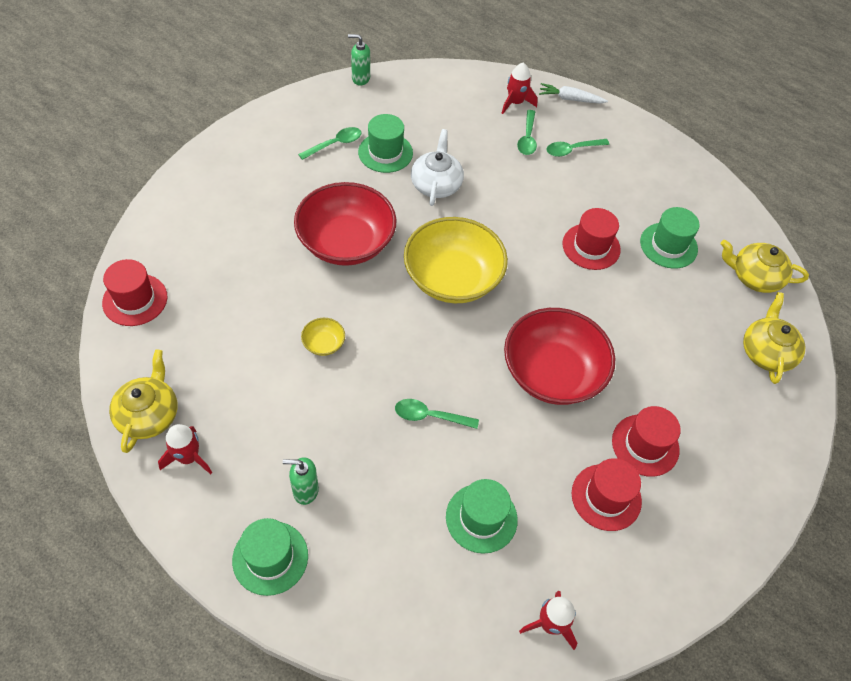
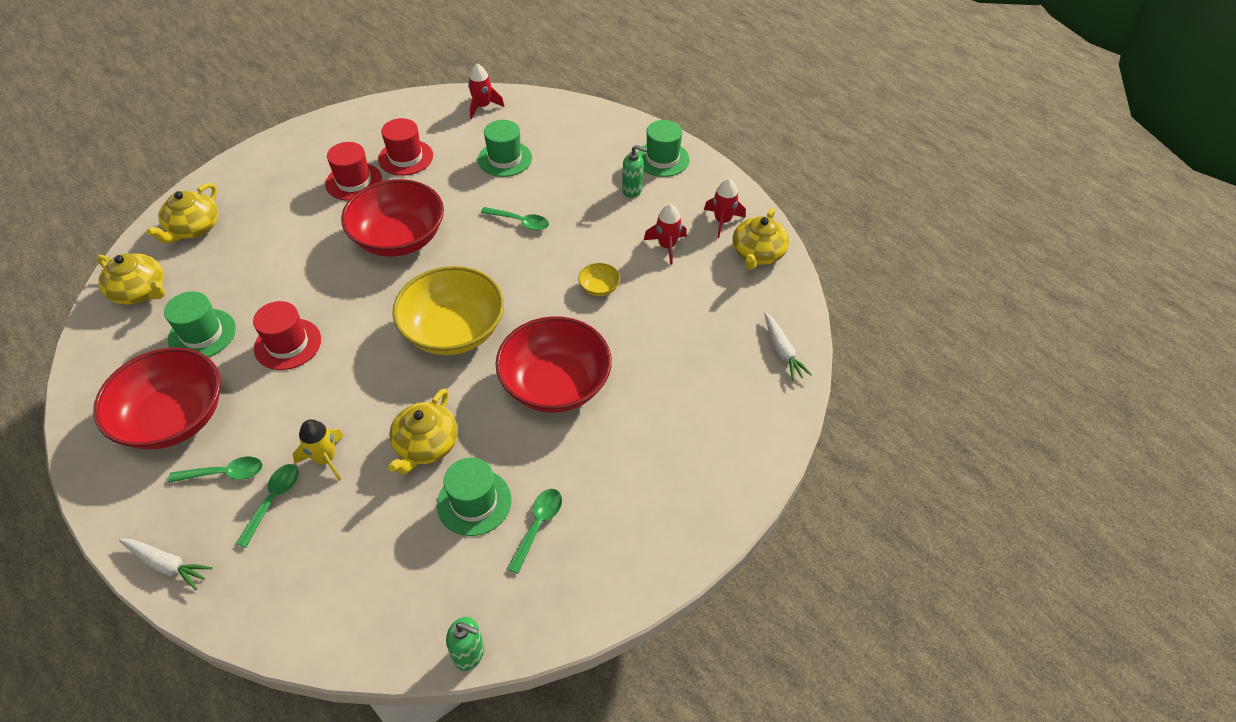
camera: 165 degrees left, 5 degrees down
red hat [102,259,167,326] -> white carrot [764,312,812,381]
green spoon [298,127,362,160] -> green spoon turned 135 degrees clockwise [507,489,562,574]
white teapot [411,129,464,206] -> yellow teapot [388,388,458,475]
red rocket [502,63,538,114] -> red rocket moved to [644,204,687,265]
none -> red bowl [93,347,221,450]
none -> yellow rocket [293,419,344,481]

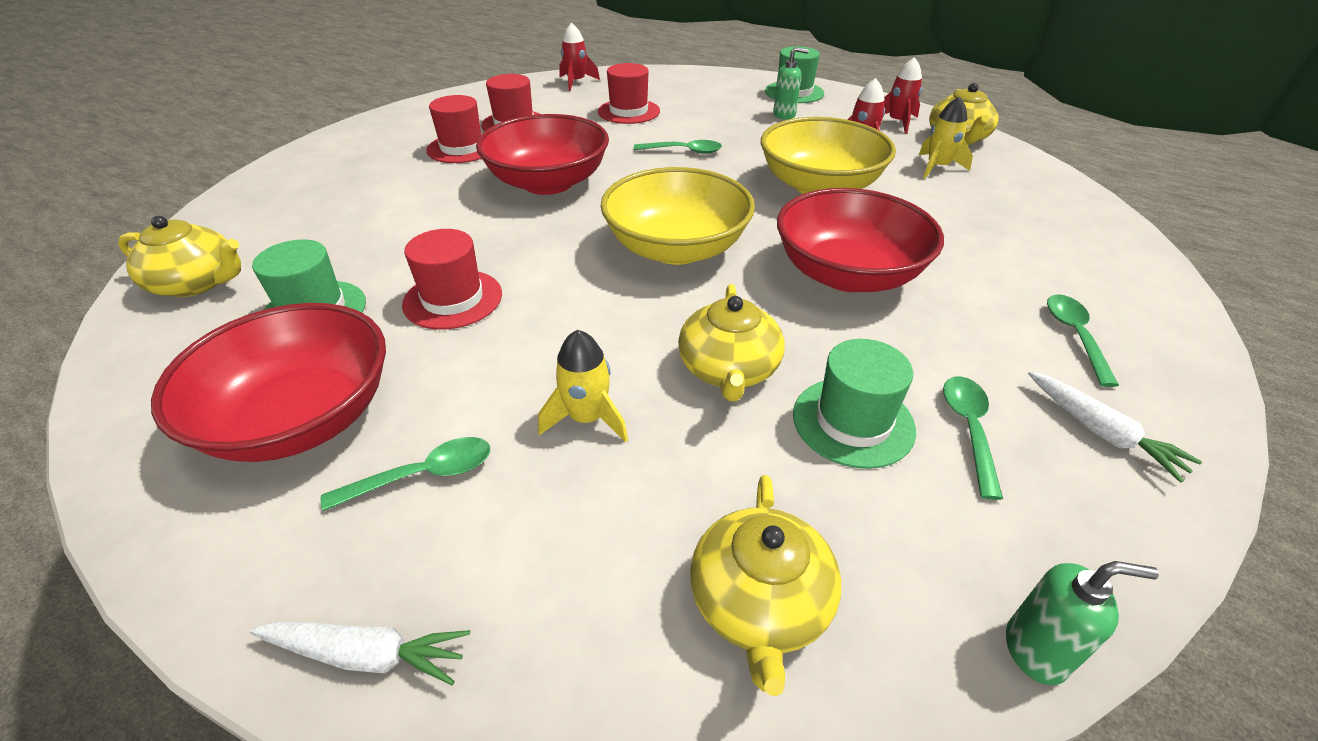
camera: 15 degrees left, 10 degrees down
yellow teapot [146,183,219,244] -> yellow teapot moved to [690,475,841,696]
green spoon [236,464,299,548] -> green spoon moved to [1047,294,1119,387]
green hat [478,120,532,177] -> red hat [598,63,660,124]
yellow bowl [578,263,620,296] -> yellow bowl [761,117,896,194], size x2.47
white carrot [764,312,812,381] -> white carrot moved to [1028,372,1202,483]
none -> yellow rocket [919,96,973,178]

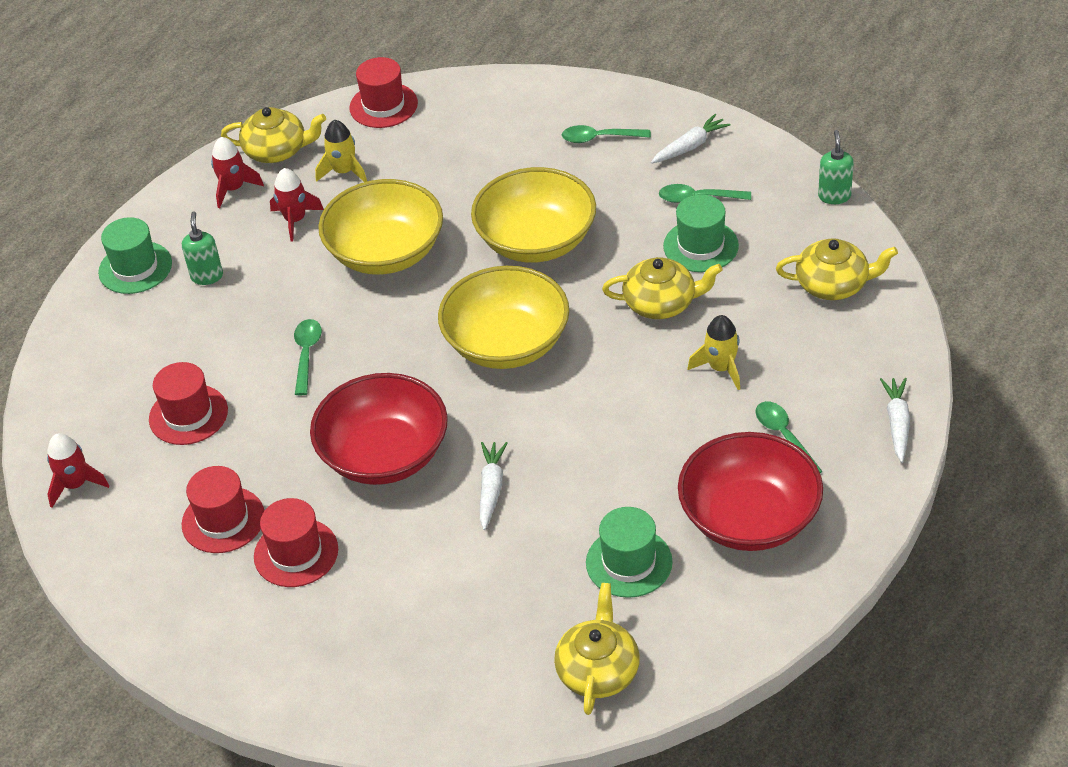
camera: 90 degrees left, 5 degrees up
red hat [402,229,502,330] -> red hat moved to [349,57,418,128]
red bowl [777,188,944,292] -> yellow bowl [471,167,596,263]
none -> white carrot [480,442,508,530]

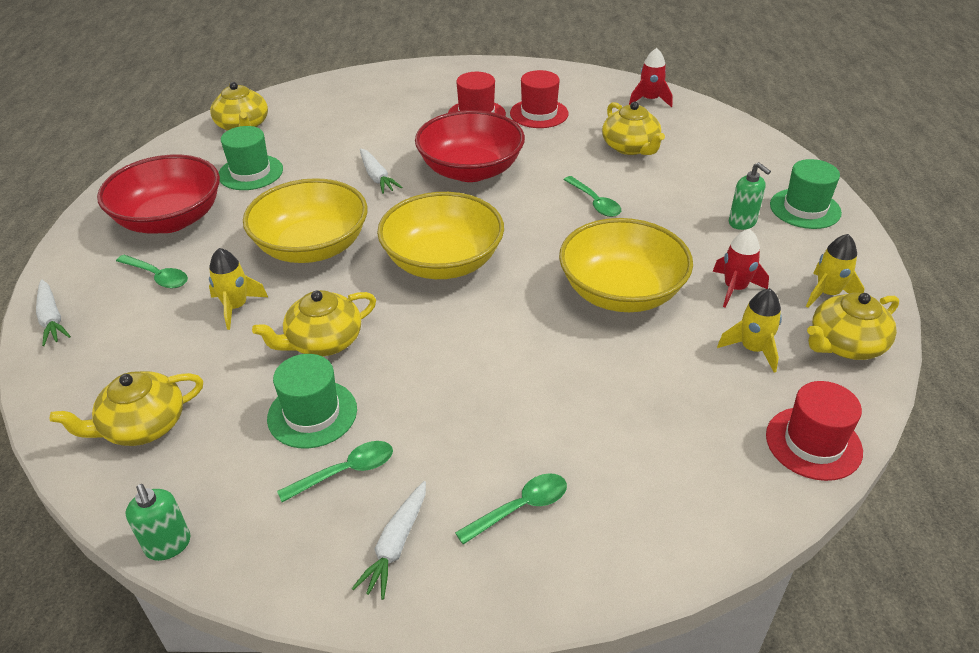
camera: 145 degrees right, 5 degrees down
red hat [149,362,228,445] -> yellow teapot [602,102,665,155]
red rocket [211,137,264,208] -> yellow rocket [806,234,864,308]
yellow bowl [471,167,596,263] -> yellow bowl moved to [243,178,368,263]

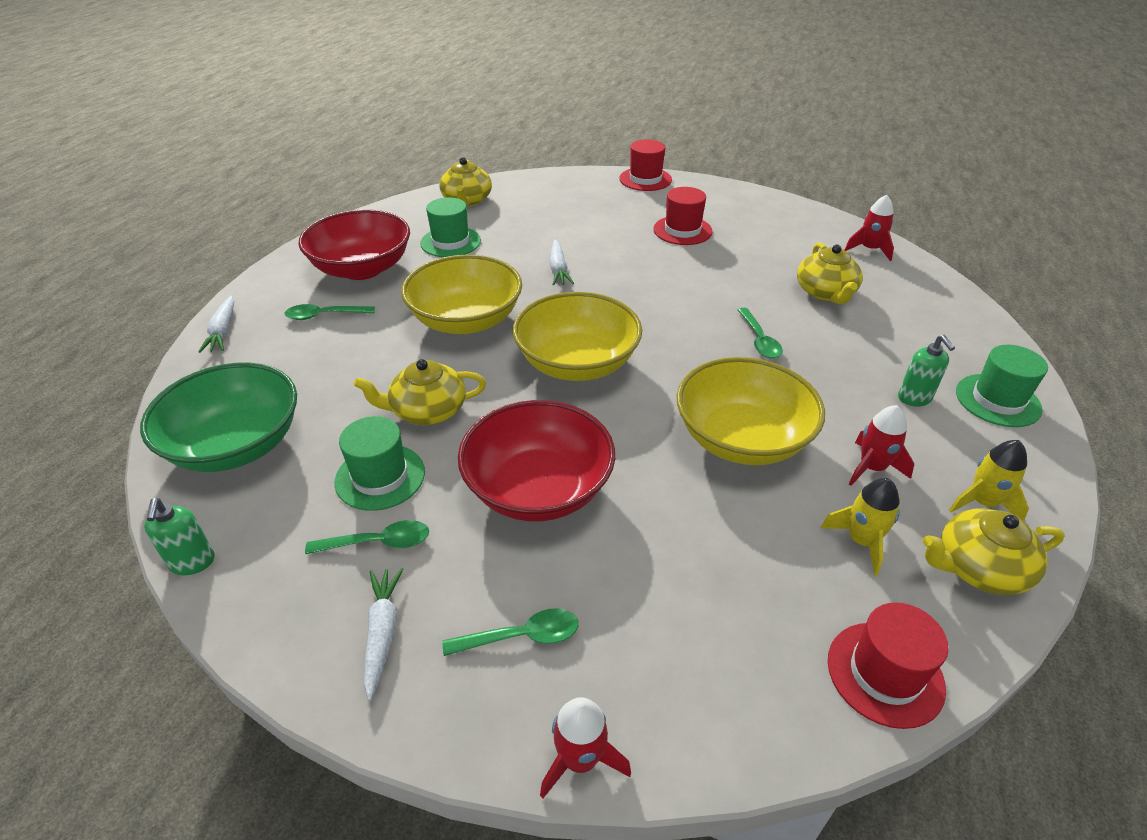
camera: 20 degrees right, 0 degrees up
yellow teapot [50,371,203,446] -> green bowl [140,362,297,472]
green spoon [116,255,188,288] -> green spoon turned 120 degrees clockwise [285,304,375,320]
yellow rocket [209,248,268,330] -> none
white carrot [352,481,426,600] -> white carrot turned 135 degrees clockwise [364,568,403,701]
red bowl [415,110,525,182] -> red bowl moved to [458,400,615,522]
red hat [510,70,568,128] -> red hat moved to [619,140,672,191]
none -> red rocket [540,697,631,798]

